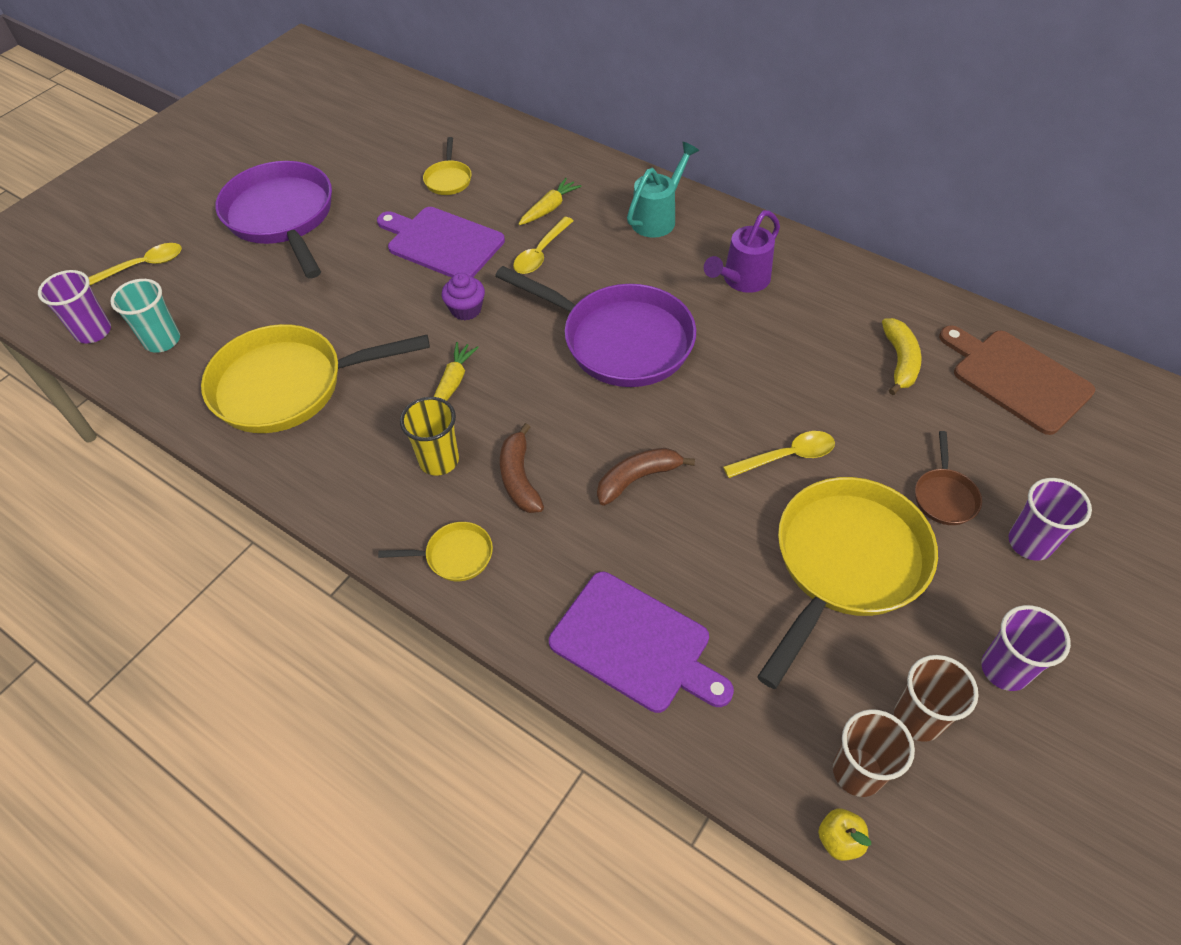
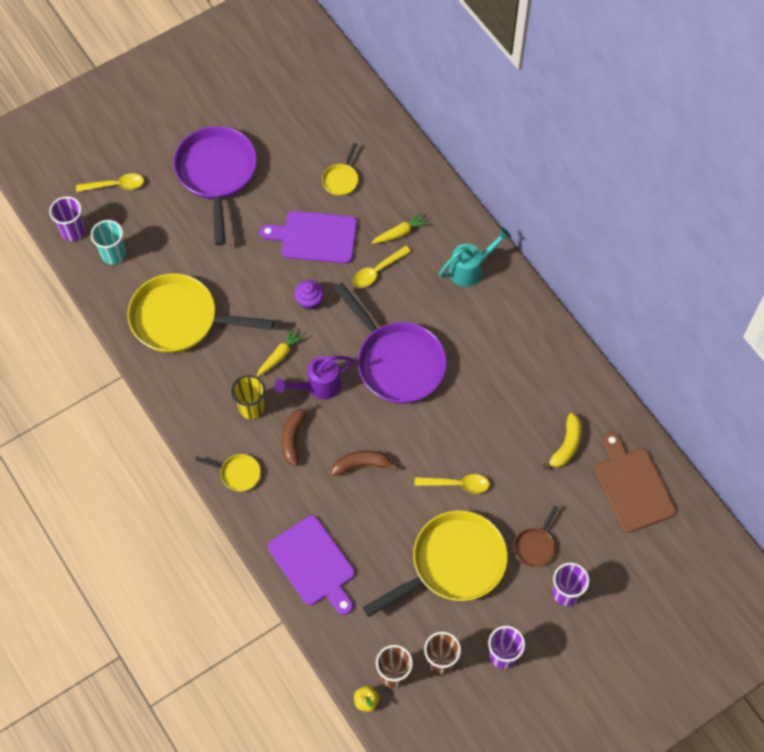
camera: 20 degrees right, 10 degrees up
purple cutting board [377,207,505,278] -> purple cutting board turned 45 degrees counterclockwise [260,211,357,264]
purple watering can [704,210,780,293] -> purple watering can moved to [275,355,354,400]

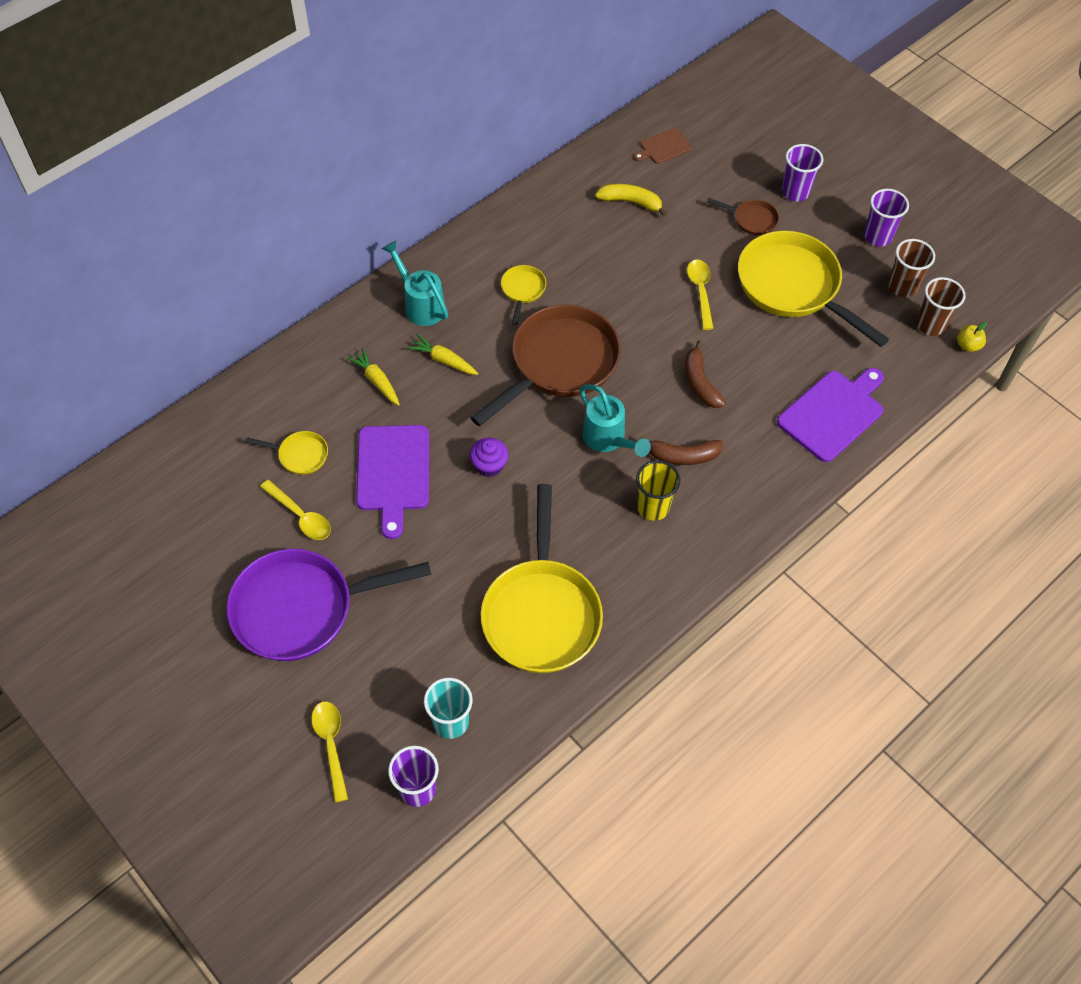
camera: 100 degrees left, 5 degrees down
yellow pan [195,454,261,492] -> yellow pan moved to [501,265,546,325]
yellow carrot [257,327,305,377] -> yellow carrot moved to [407,334,479,375]
purple watering can [275,355,354,400] -> turquoise watering can [579,384,651,457]
purple pan [334,283,447,404] -> brown pan [471,305,621,426]
yellow spoon [353,246,411,288] -> yellow spoon moved to [260,480,331,540]
brown cutting board [595,432,676,533] -> brown cutting board [634,128,692,164], size x0.54

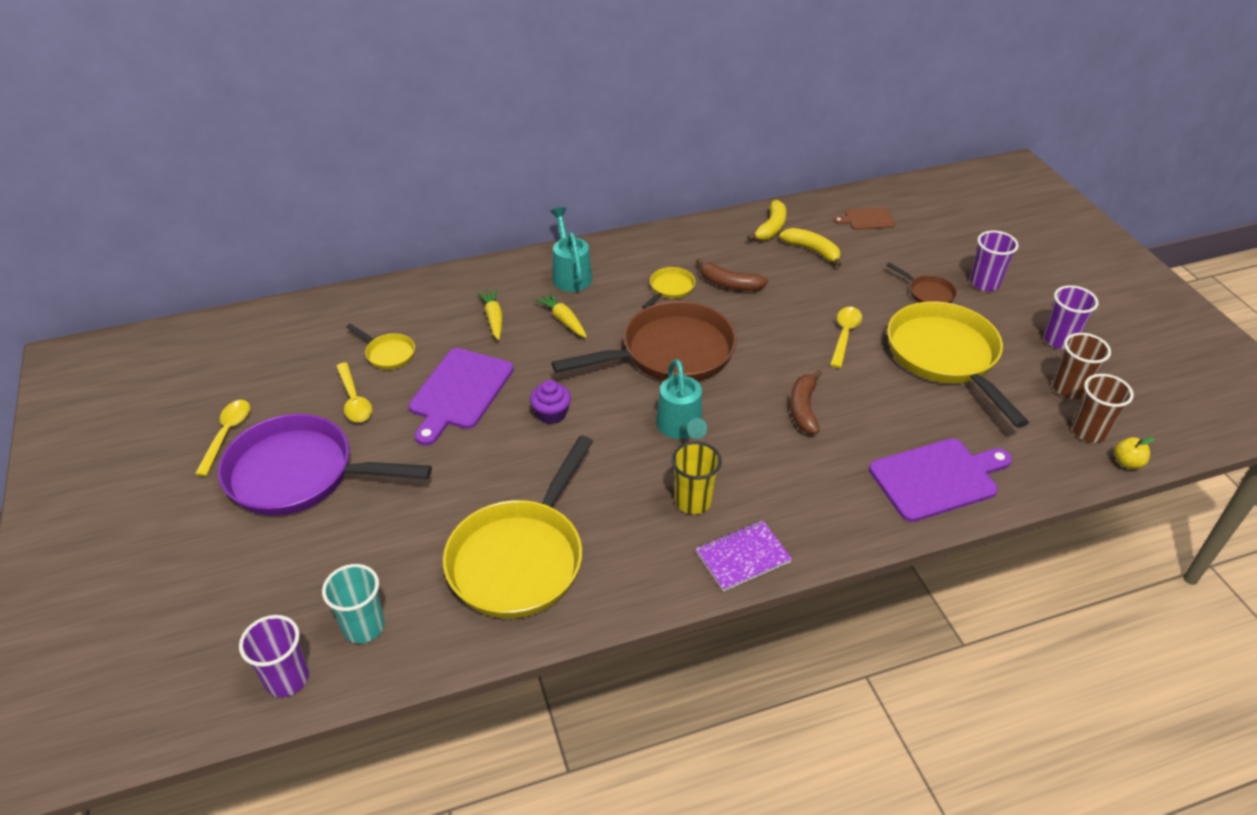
camera: 25 degrees right, 15 degrees down
yellow spoon [311,702,348,803] -> yellow spoon moved to [195,400,250,476]
brown banana [639,436,723,465] -> brown banana moved to [696,258,768,291]
none -> purple notebook [696,521,792,592]
none -> yellow banana [747,200,787,241]

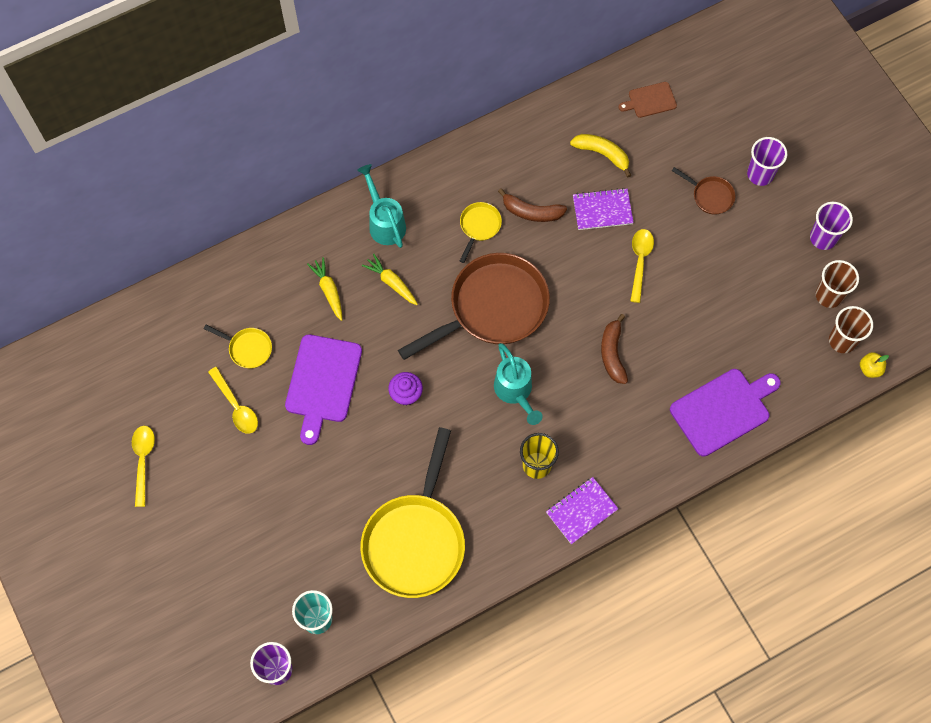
camera: 10 degrees left, 25 degrees up
purple pan [218,414,432,516] -> none
yellow banana [747,200,787,241] -> none
yellow pan [887,301,1029,428] -> none
none -> purple notebook [573,188,634,230]

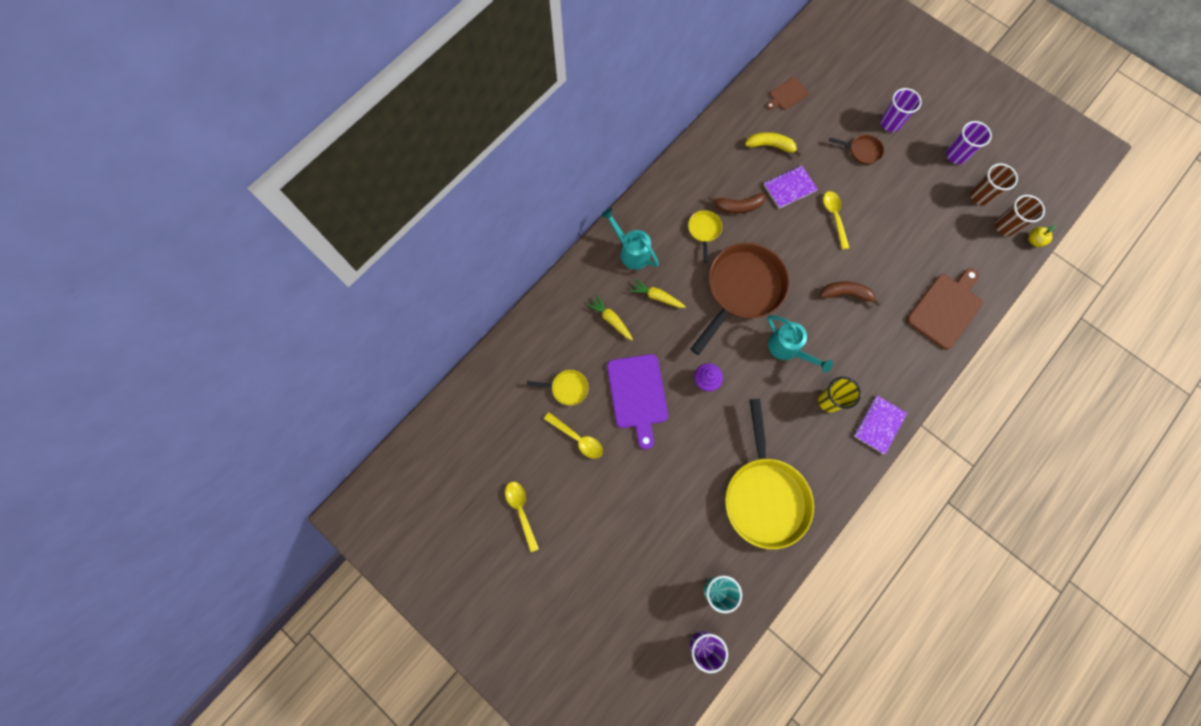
camera: 20 degrees left, 5 degrees up
brown banana [601,314,628,384] -> brown banana turned 120 degrees clockwise [820,281,881,306]
purple cutting board [670,369,781,457] -> brown cutting board [907,268,983,350]

